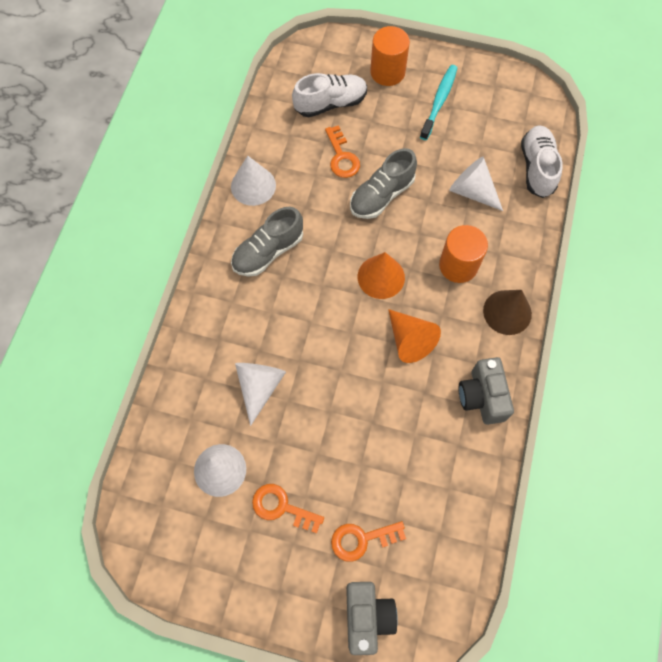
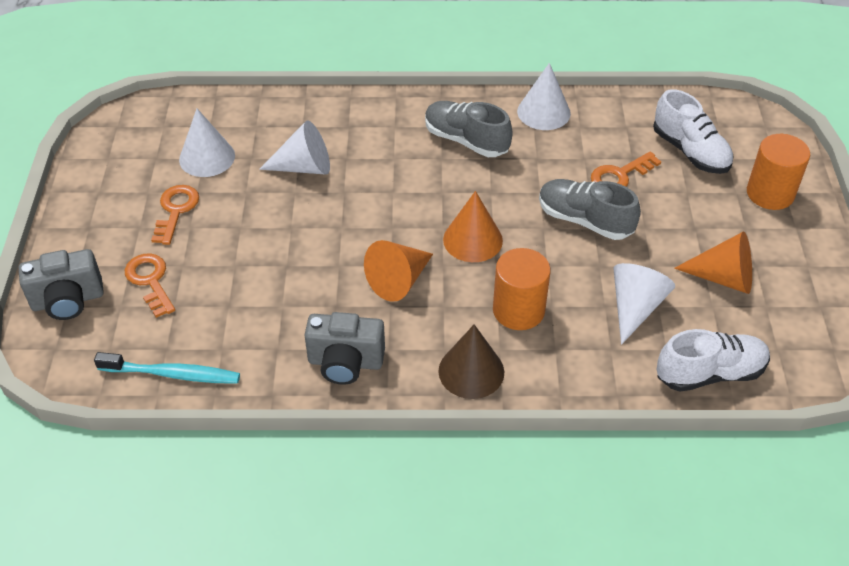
camera: 75 degrees right, 20 degrees down
turquoise toothbrush [420,65,457,140] -> turquoise toothbrush moved to [94,352,240,384]
grey camera [459,357,514,425] -> grey camera turned 150 degrees counterclockwise [304,312,385,385]
none -> orange cone [674,231,752,294]

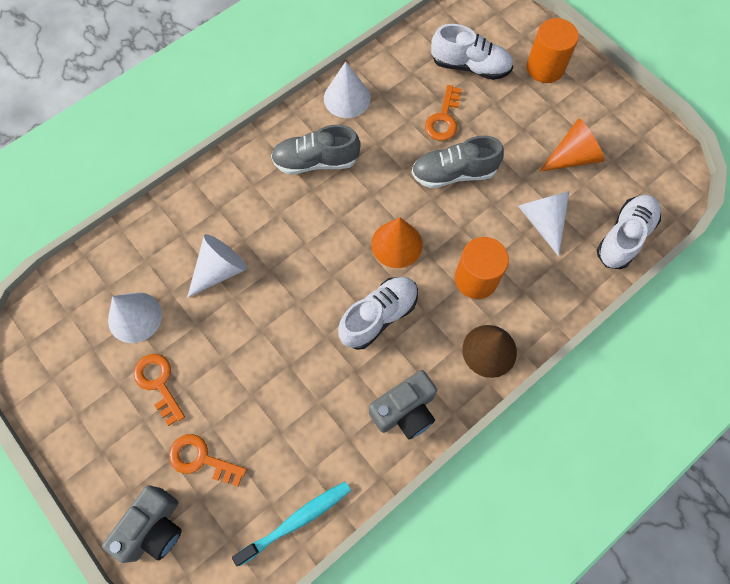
camera: 40 degrees left, 20 degrees up
orange cone [364,240,433,302] -> white shoe [338,277,418,350]

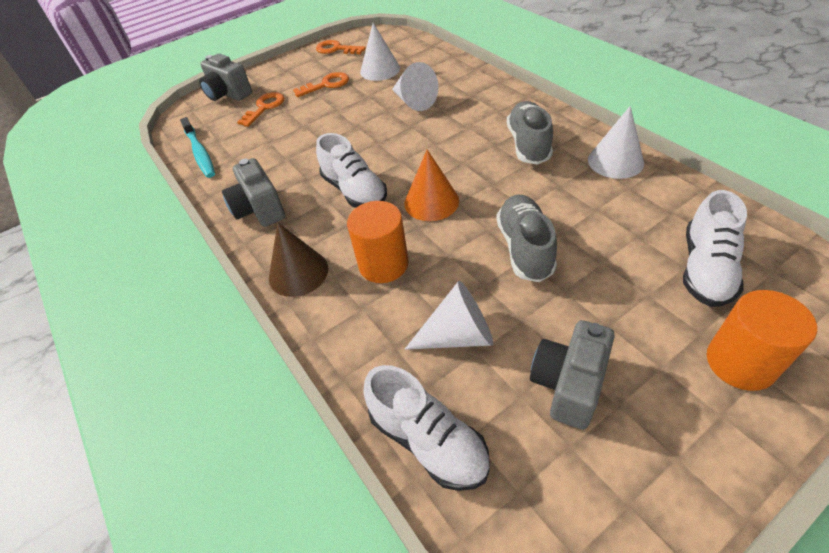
camera: 100 degrees right, 20 degrees down
orange key [425,85,462,141] -> orange key moved to [316,40,366,54]
orange cone [539,119,604,172] -> grey camera [530,320,615,430]

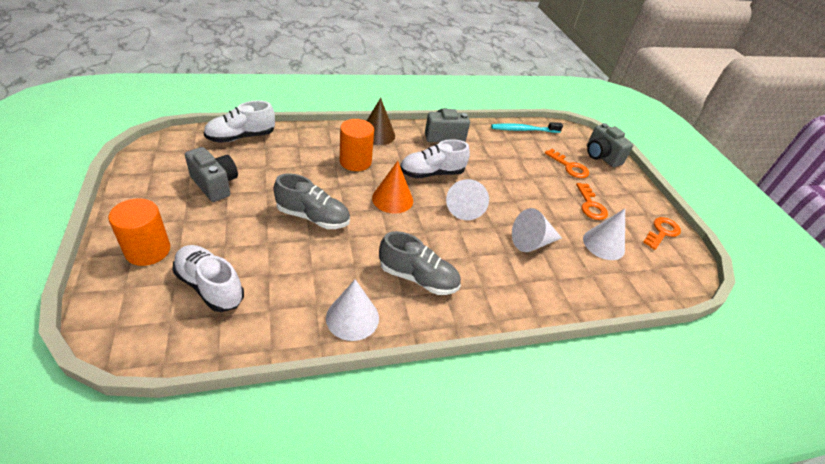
camera: 100 degrees right, 5 degrees down
grey camera [199,54,252,101] -> grey camera turned 90 degrees counterclockwise [587,123,633,167]
white cone [405,281,493,350] -> white cone moved to [446,179,489,220]

